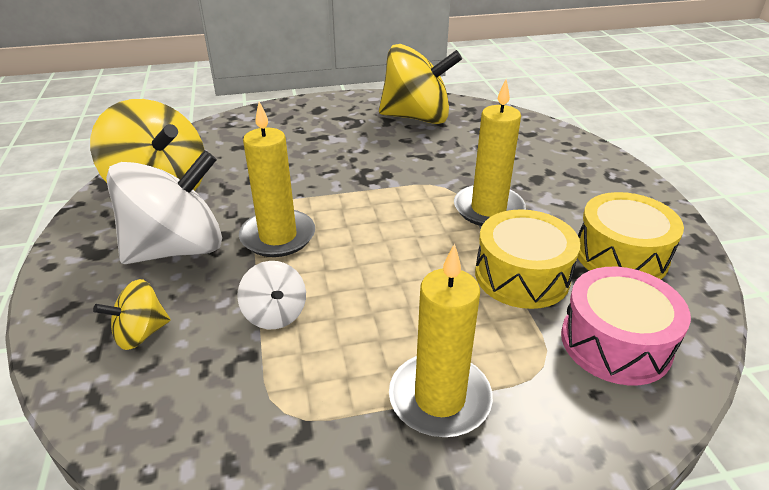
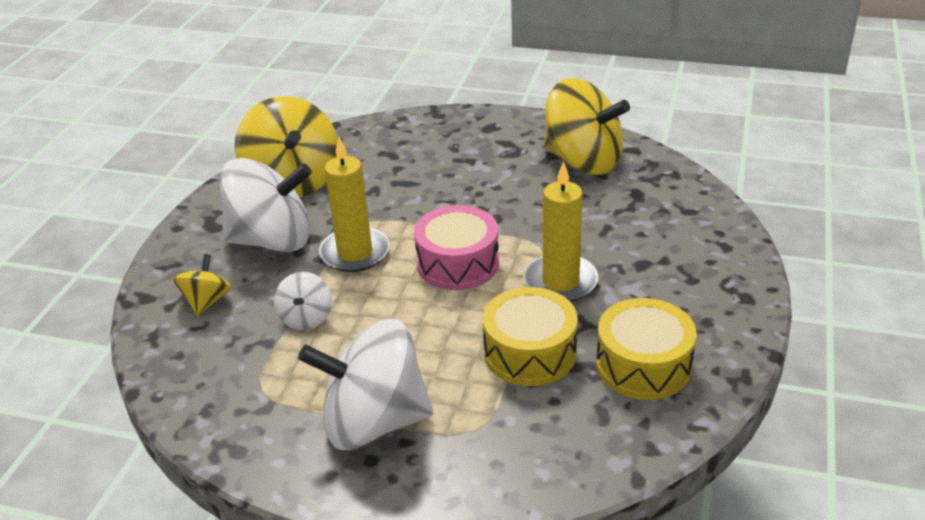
camera: 30 degrees right, 0 degrees up
yellow spinning top [93,279,170,350] -> yellow spinning top turned 105 degrees clockwise [173,254,231,316]
yellow candle [389,243,493,437] -> white spinning top [298,319,433,450]
pink drum [561,267,691,386] -> pink drum moved to [414,205,499,290]

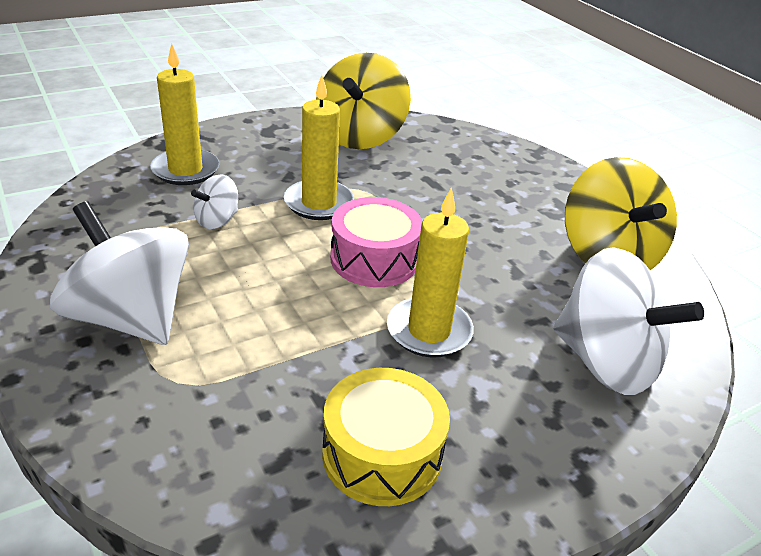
camera: 40 degrees right, 0 degrees up
yellow spinning top [173,254,231,316] -> yellow candle [150,44,220,185]
white spinning top [219,158,312,252] -> white spinning top moved to [553,247,704,395]
yellow drum [483,287,578,386] -> none

